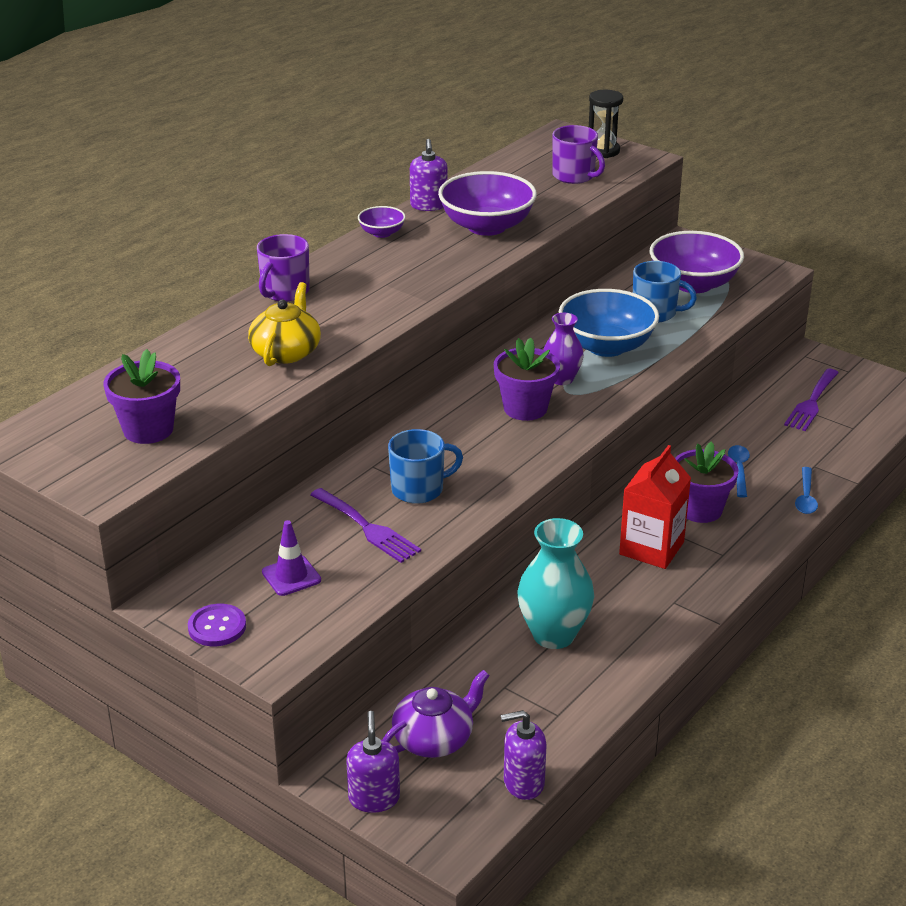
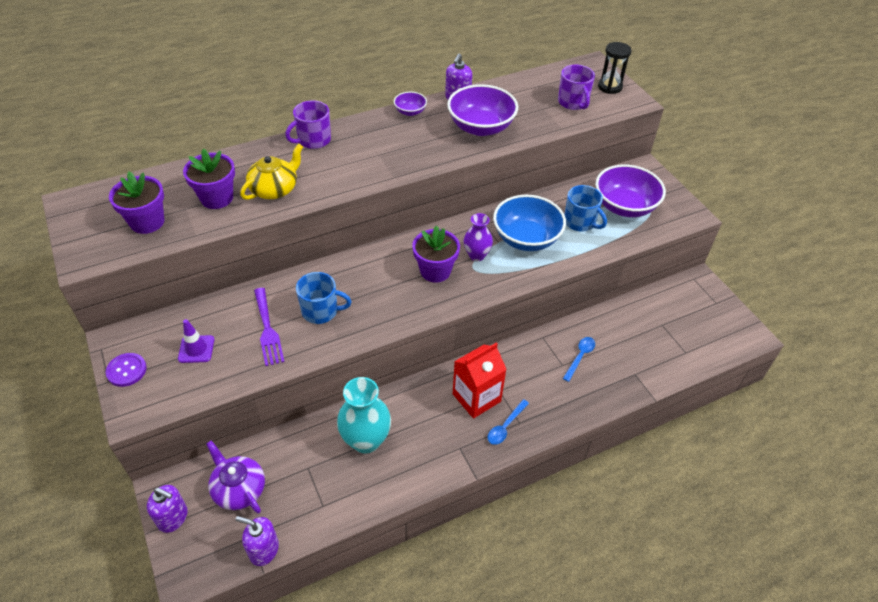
camera: 25 degrees right, 15 degrees up
purple soap dispenser [346,711,400,813] -> purple soap dispenser turned 90 degrees clockwise [147,485,188,533]
purple teapot [383,670,490,758] -> purple teapot turned 120 degrees counterclockwise [206,441,265,514]
purple flower pot [675,441,738,523] -> purple flower pot moved to [183,149,235,209]
purple fork [784,369,839,431] -> none
blue spoon [795,467,818,514] -> blue spoon moved to [488,399,529,445]

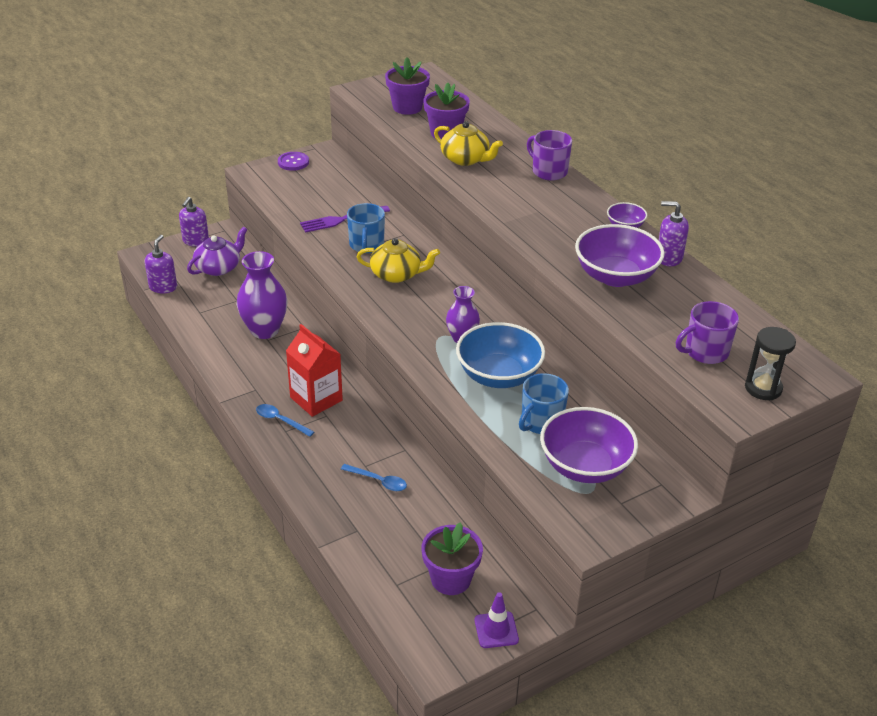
camera: 85 degrees right, 10 degrees down
purple traffic cone [178,319,214,363] -> purple traffic cone moved to [475,592,519,648]
turquoise vase [337,377,391,454] -> purple vase [237,251,288,339]
purple flower pot [412,225,460,283] -> purple flower pot moved to [422,522,483,595]
none -> yellow teapot [357,238,440,283]

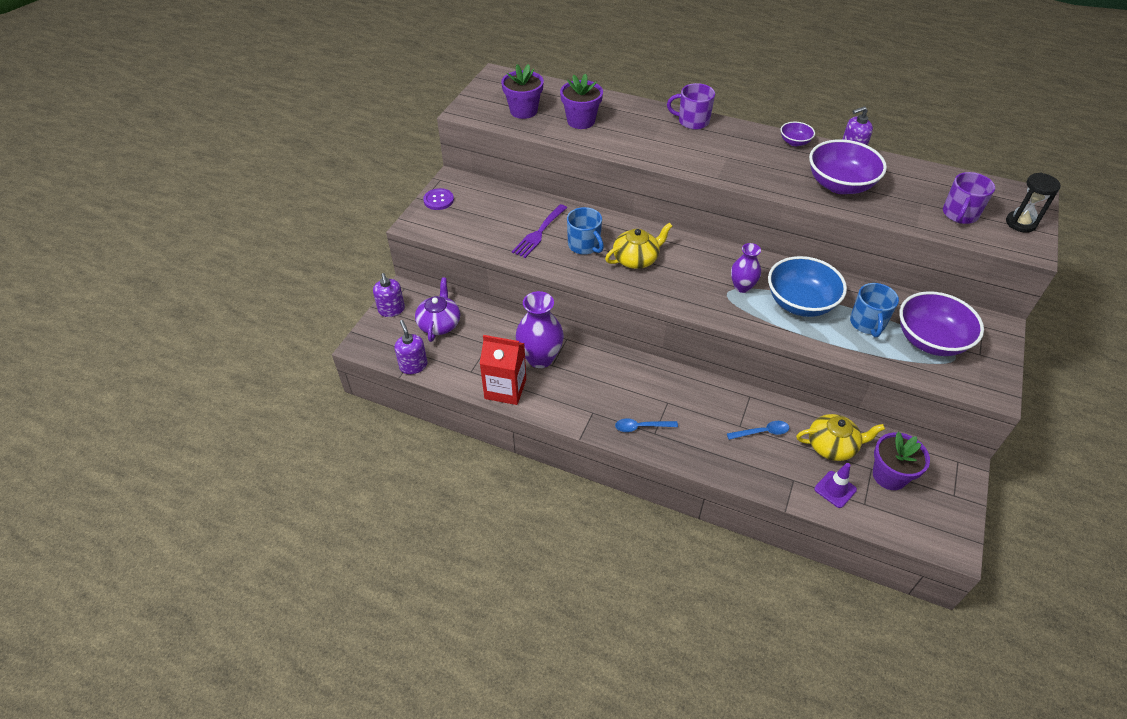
camera: 35 degrees left, 10 degrees up
red carton [286,324,343,417] -> red carton moved to [480,335,526,405]
yellow teapot [434,121,503,166] -> yellow teapot moved to [796,414,885,461]
purple traffic cone [475,592,519,648] -> purple traffic cone moved to [814,463,857,508]

